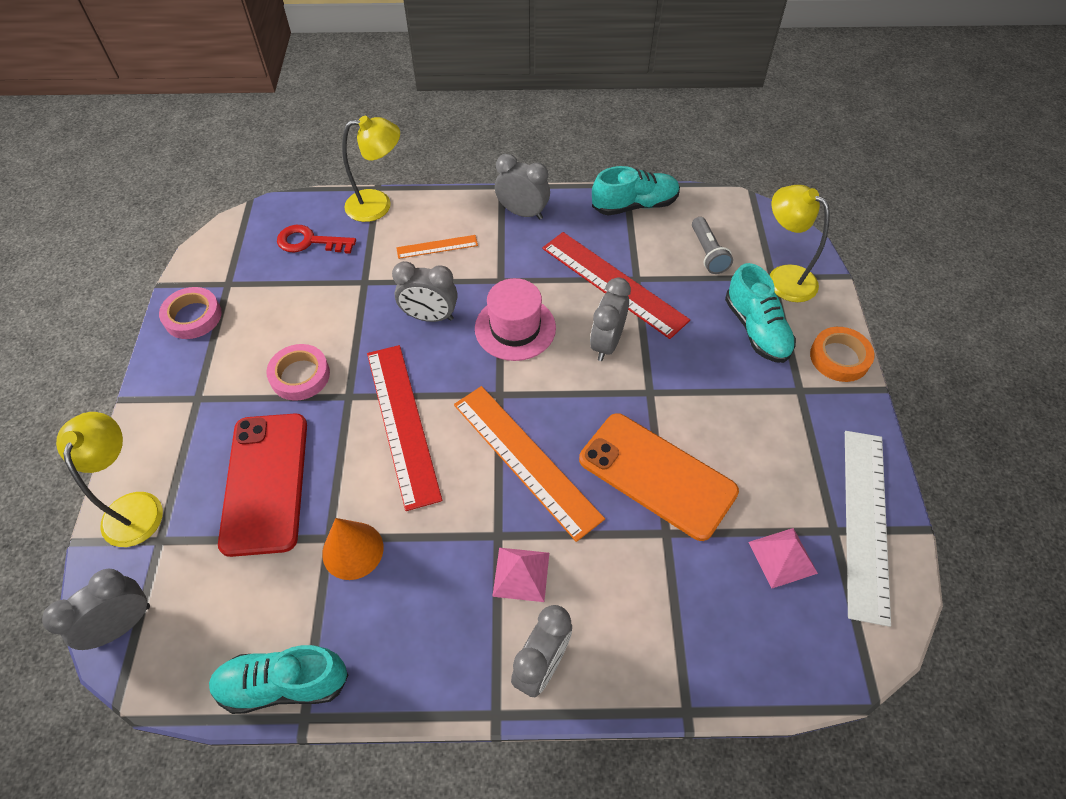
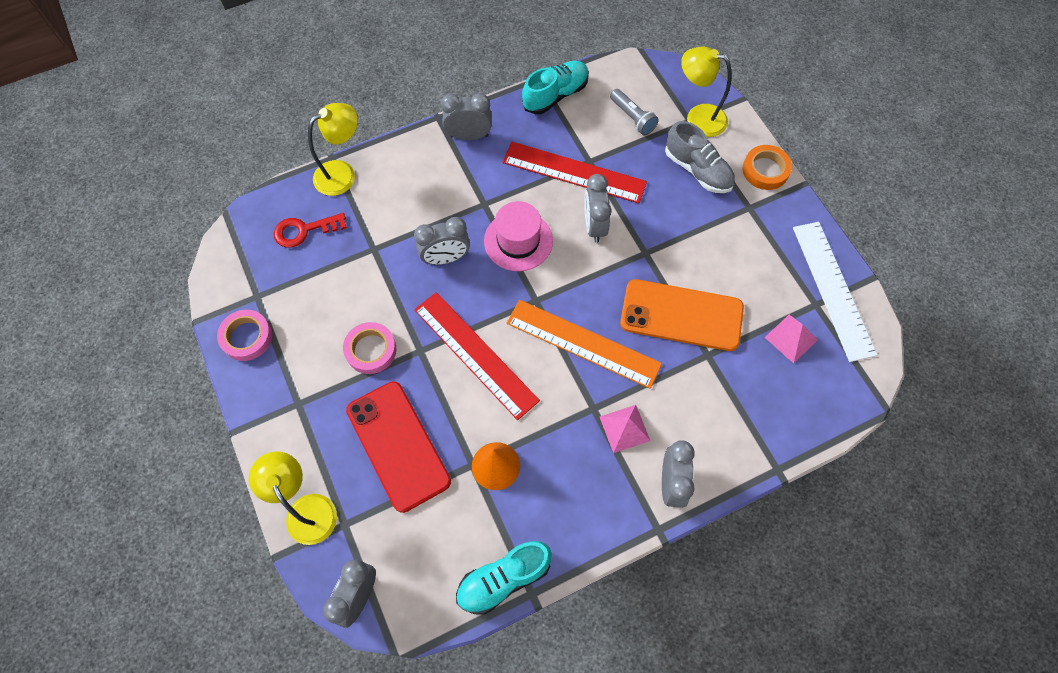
camera: 25 degrees left, 10 degrees up
orange ruler [396,235,478,259] -> none
turquoise shoe [725,263,796,363] -> grey shoe [665,121,735,193]

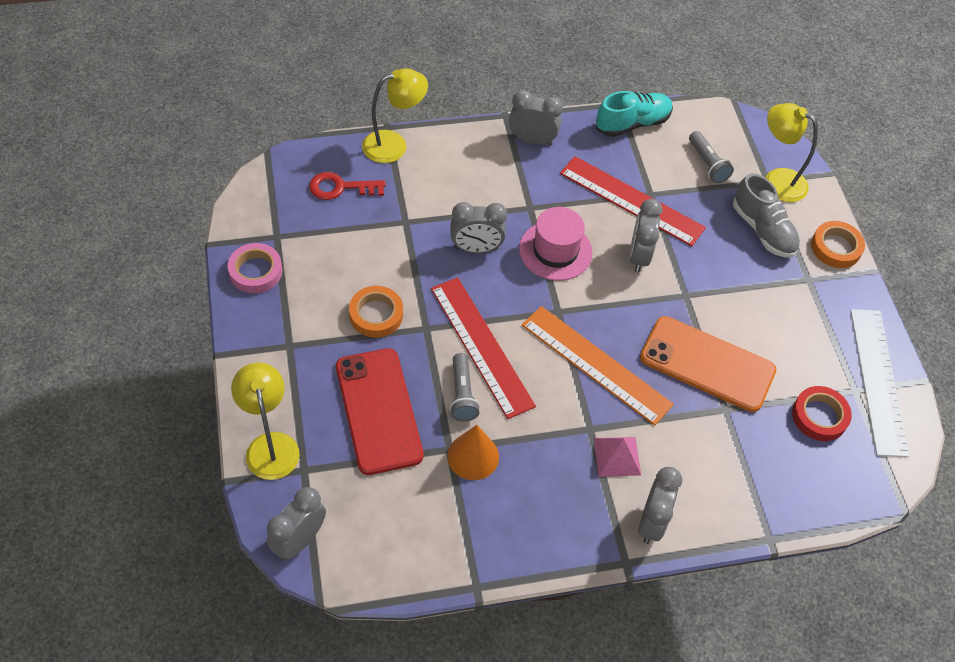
camera: 10 degrees right, 10 degrees down
pink tape [343,322,396,374] -> orange tape [349,286,403,338]
turquoise shoe [456,541,552,615] -> none
pink pyramid [765,315,818,364] -> red tape [792,386,852,441]
none -> grey flashlight [450,353,480,421]

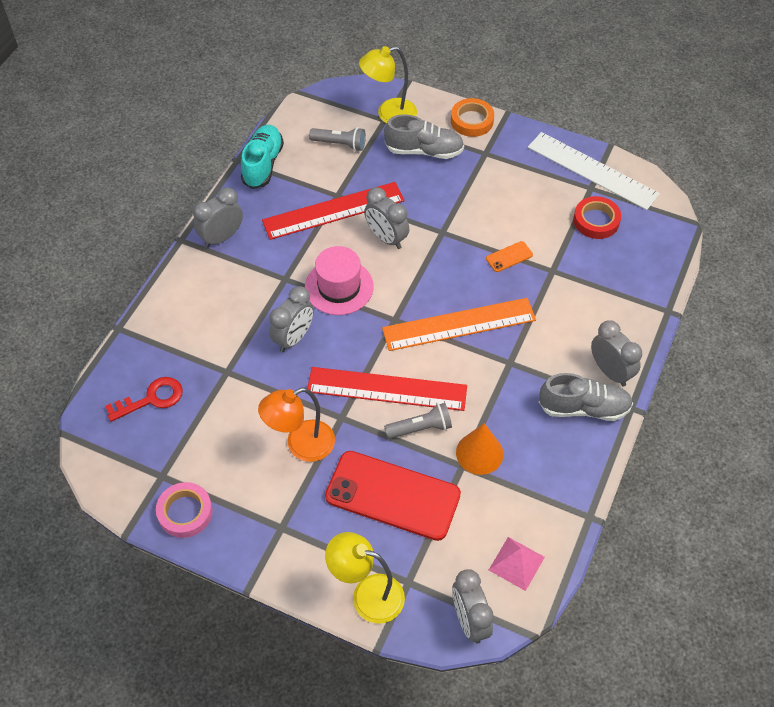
camera: 50 degrees left, 0 degrees up
red key [309,172,386,200] -> red key turned 150 degrees counterclockwise [105,377,183,422]
orange tape [349,286,403,338] -> orange lamp [258,388,335,462]
yellow lamp [362,68,428,163] -> none
grey flashlight [450,353,480,421] -> grey flashlight turned 45 degrees counterclockwise [384,403,452,439]
pink pyramid [594,437,641,477] -> pink pyramid moved to [489,537,545,591]
orange phone [640,316,776,412] -> orange phone [486,241,533,272], size x0.40
none -> grey shoe [539,373,633,421]

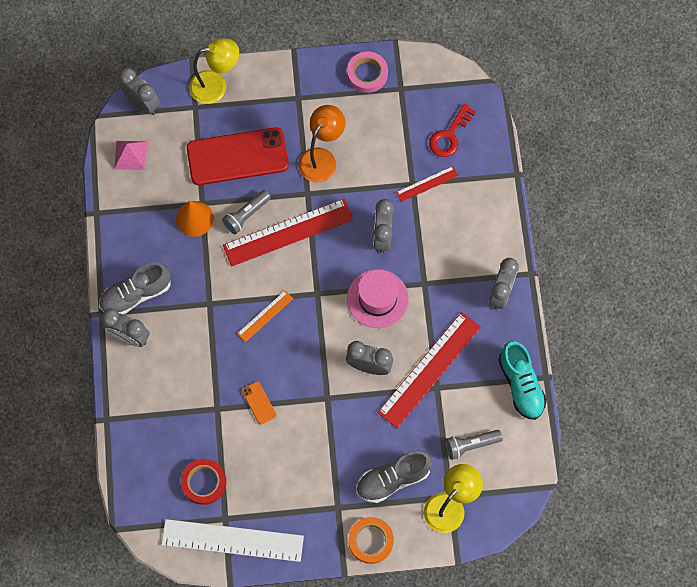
camera: 150 degrees right, 15 degrees up
orange ruler [382,298,536,351] -> orange ruler [237,290,294,342], size x0.49
orange phone [486,241,533,272] -> orange phone turned 60 degrees counterclockwise [242,381,276,425]
none -> red ruler [396,166,458,202]

